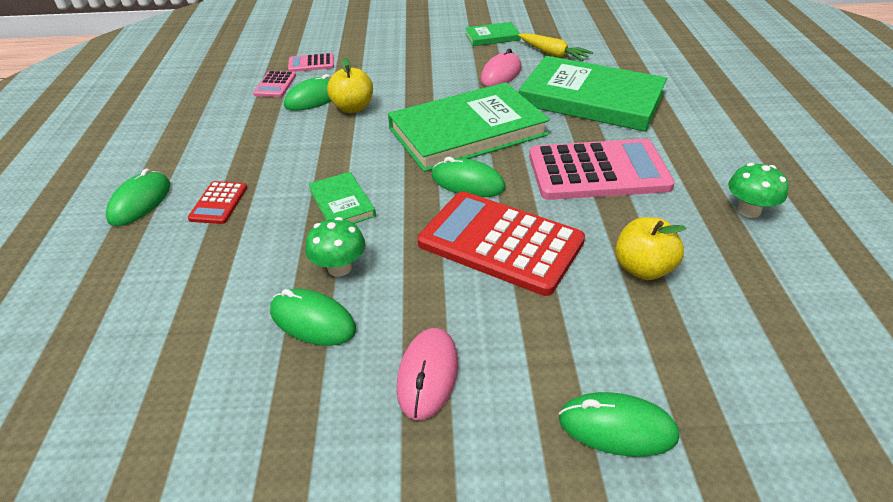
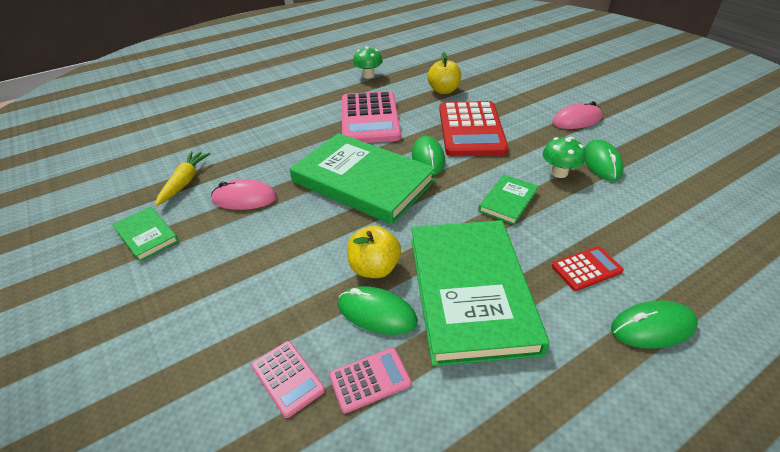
camera: 120 degrees left, 0 degrees up
green book [519,56,667,132] -> green book moved to [412,220,550,366]
pink calculator [529,139,675,200] -> pink calculator turned 150 degrees counterclockwise [342,91,401,143]
green mouse [559,392,679,457] -> none

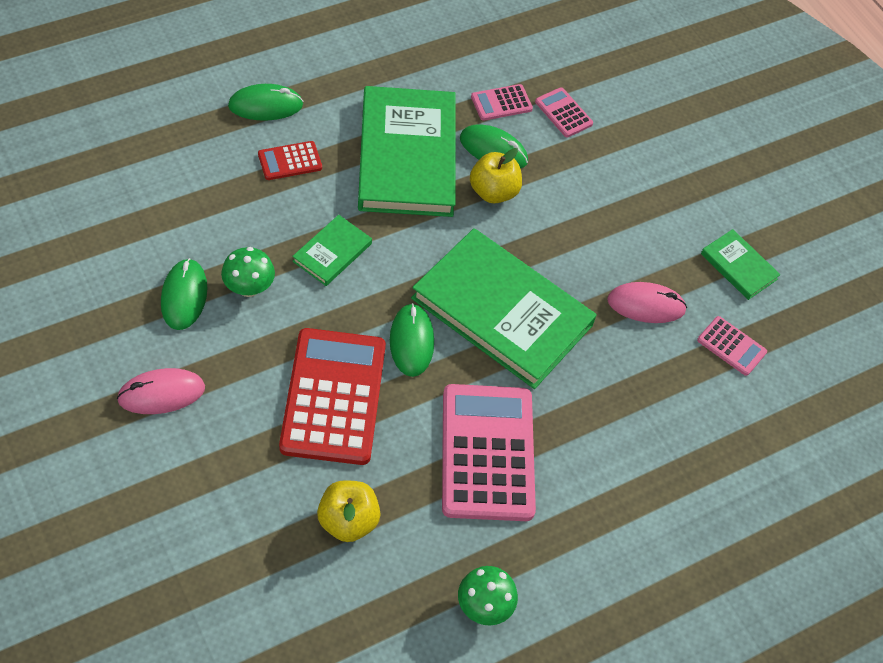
camera: 175 degrees right, 15 degrees up
yellow carrot [155,151,211,206] -> pink calculator [697,316,767,376]

